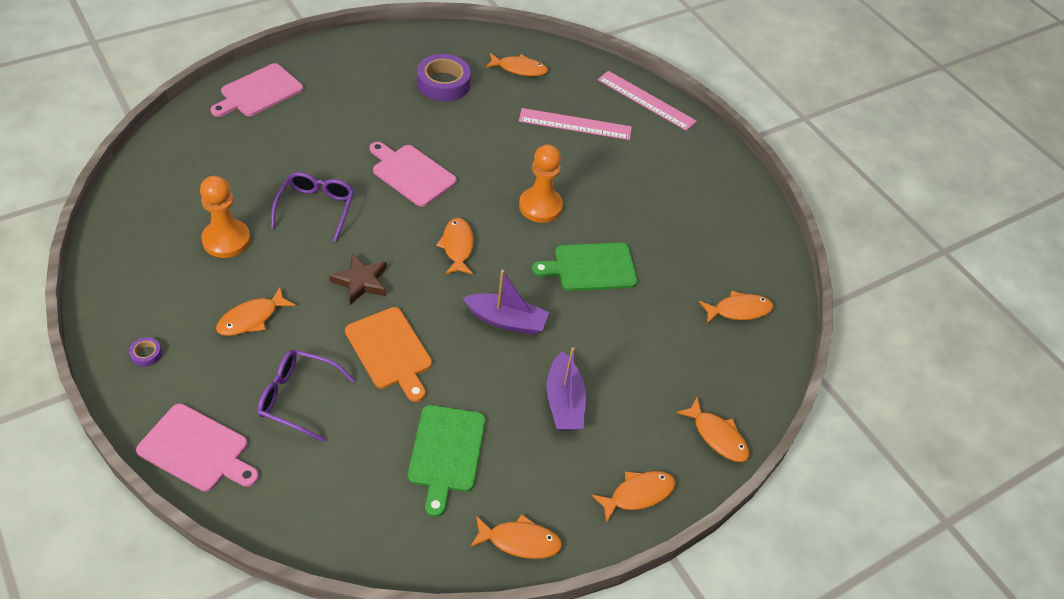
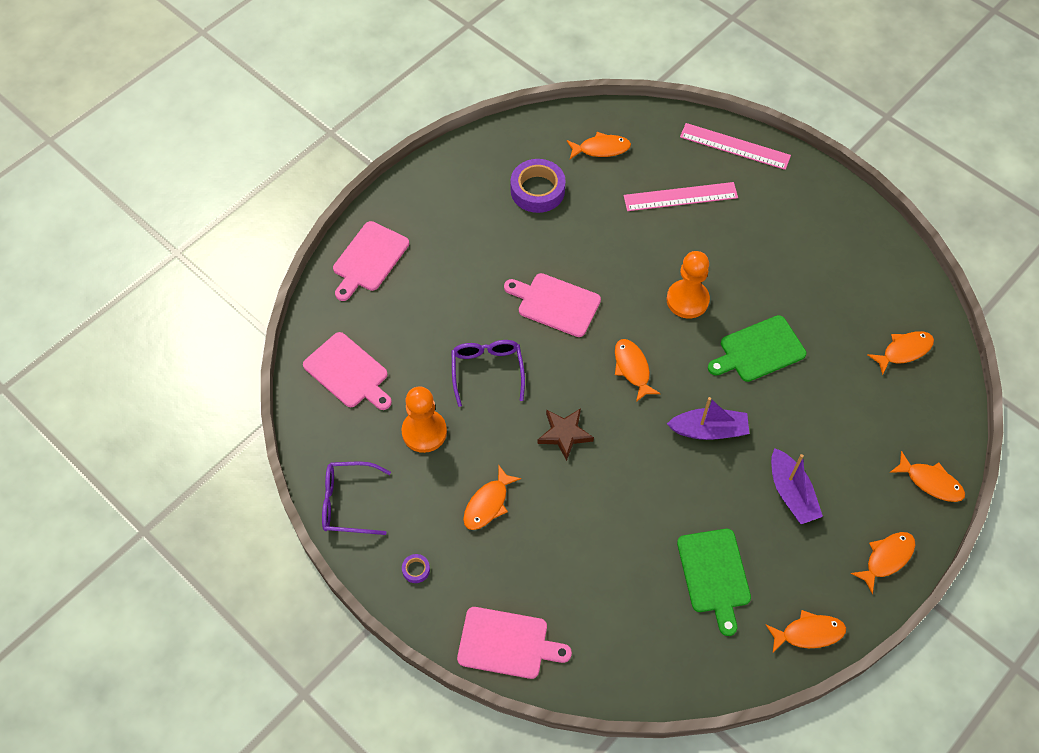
camera: 10 degrees left, 10 degrees up
purple glasses [257,349,355,442] -> purple glasses moved to [322,462,391,535]
orange cutting board [345,307,432,402] -> none
none -> pink cutting board [303,332,392,410]

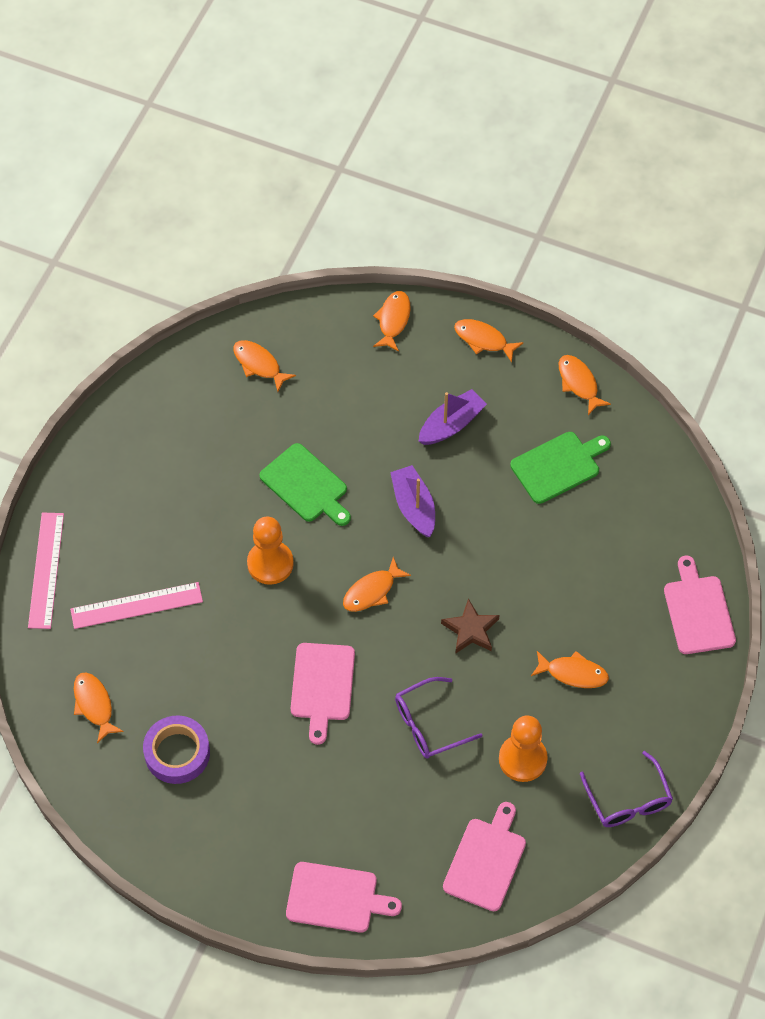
camera: 110 degrees left, 0 degrees up
purple tape [402,554,430,583] -> none
pink ruler [624,182,738,211] -> pink ruler turned 75 degrees counterclockwise [70,582,203,629]

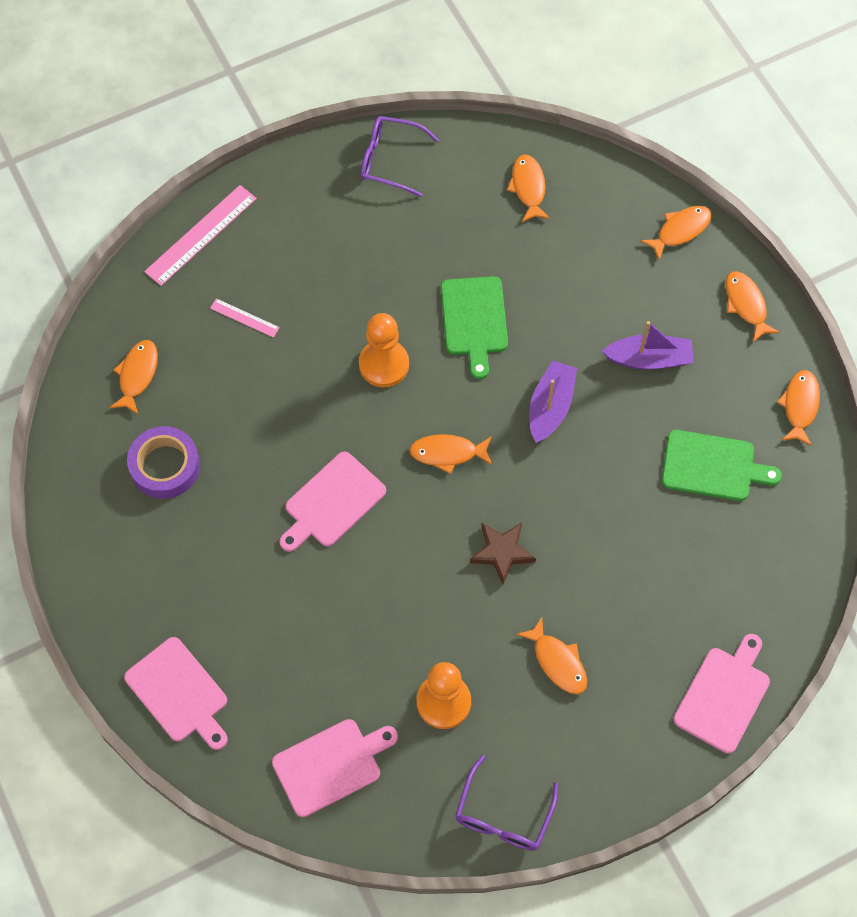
camera: 40 degrees right, 5 degrees up
pink ruler [70,582,203,629] -> pink ruler [210,298,280,338], size x0.53
purple glasses [395,677,483,759] -> purple glasses moved to [361,116,439,197]

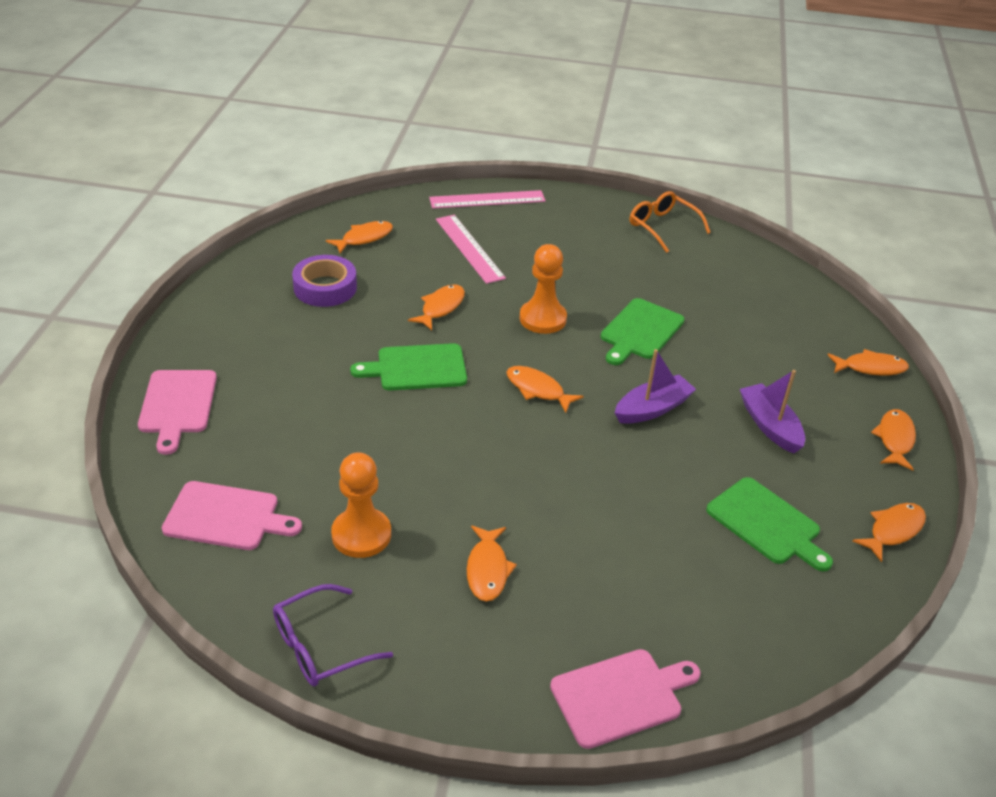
camera: 35 degrees right, 25 degrees down
pink ruler [210,298,280,338] -> pink ruler [436,215,506,284], size x1.90
pink cutting board [279,452,386,552] -> green cutting board [350,343,467,391]
purple glasses [361,116,439,197] -> orange glasses [630,191,711,253]
brown star [470,523,536,585] -> none
orange fish [507,154,550,222] -> orange fish moved to [408,284,465,330]
purple boat [602,321,694,370] -> purple boat turned 150 degrees counterclockwise [740,370,805,454]

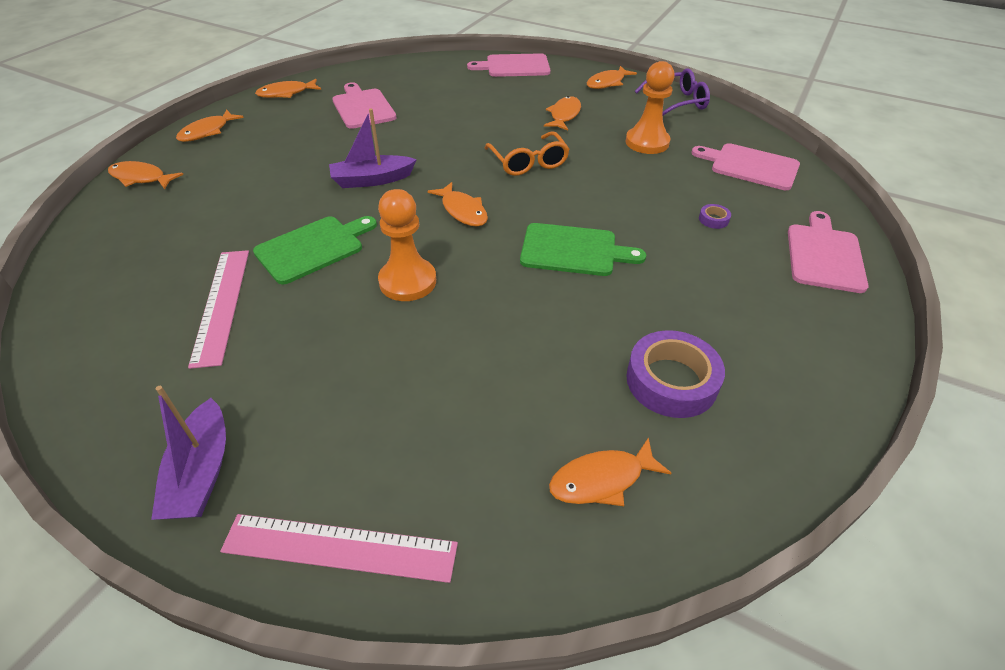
camera: 160 degrees left, 5 degrees up
orange fish [408,284,465,330] -> orange fish moved to [587,66,637,89]
pink ruler [436,215,506,284] -> pink ruler moved to [188,250,249,369]
orange glasses [630,191,711,253] -> orange glasses moved to [485,131,570,176]
green cutting board [706,477,833,572] -> pink cutting board [332,82,397,129]
purple boat [740,370,805,454] -> purple boat moved to [151,386,226,520]
none -> purple tape [699,204,731,229]

